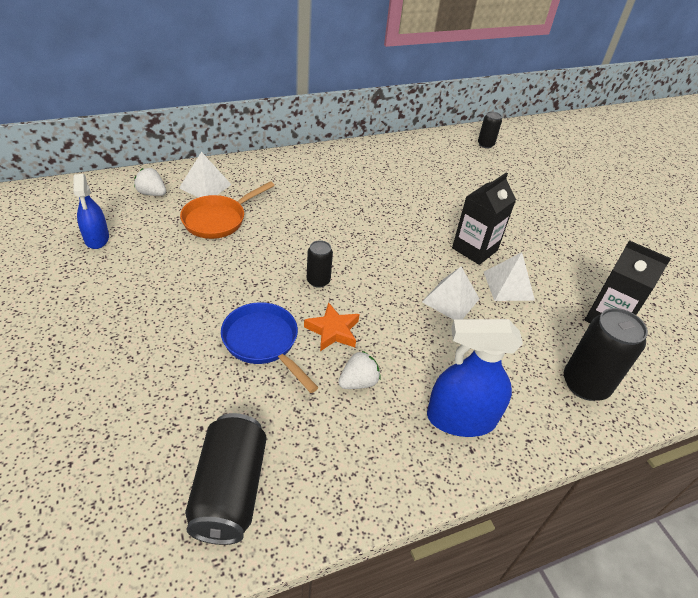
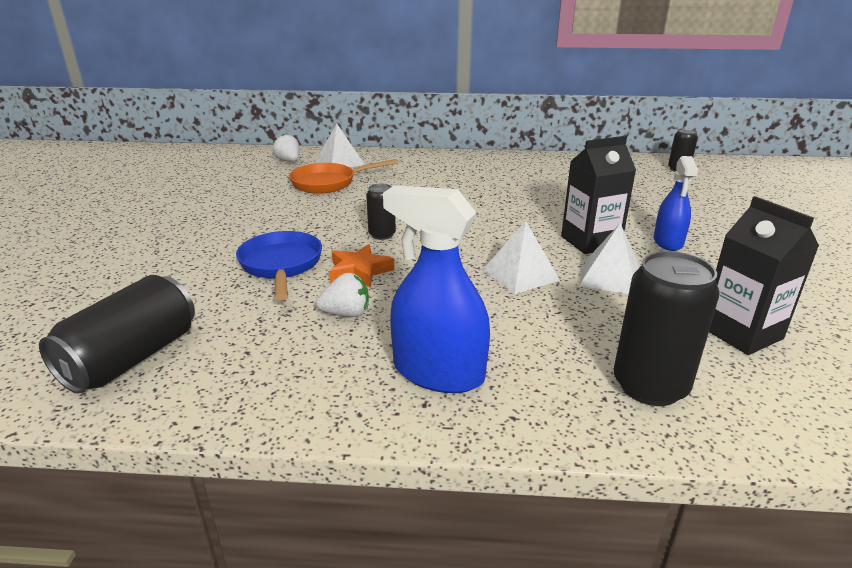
camera: 30 degrees right, 15 degrees down
blue spray bottle [73,174,109,249] -> blue spray bottle moved to [654,156,698,251]

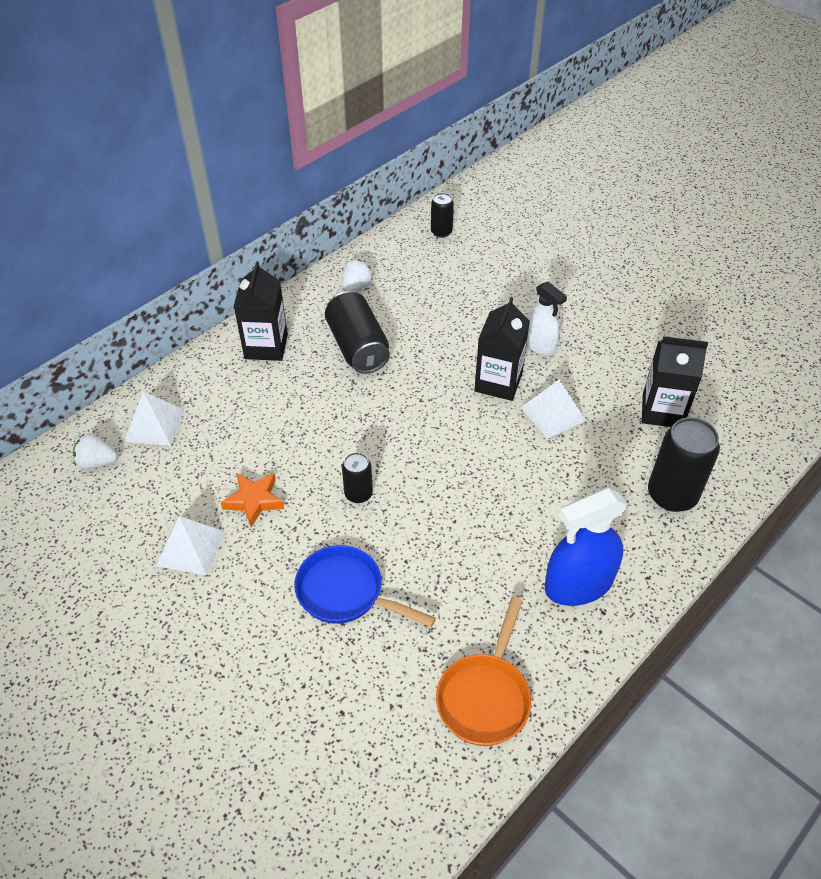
camera: 50 degrees left, 20 degrees up
black can [39,275,195,393] -> black can moved to [325,291,390,374]
orange pan [289,159,397,194] -> orange pan moved to [436,597,531,746]
white strawberry [316,273,369,317] -> white strawberry moved to [342,259,373,292]
orange star [329,244,394,288] -> orange star moved to [220,473,284,527]
white pyramid [483,221,560,294] -> white pyramid moved to [156,516,224,575]
blue spray bottle [654,156,698,251] -> white spray bottle [526,281,567,355]
none -> black carton [234,261,288,361]

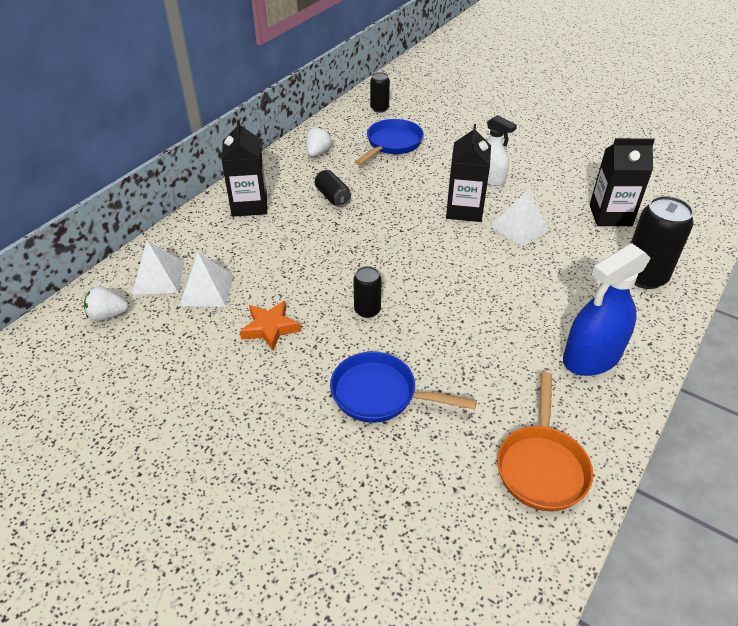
camera: 10 degrees left, 5 degrees down
white pyramid [156,516,224,575] -> white pyramid moved to [179,252,234,307]
black can [325,291,390,374] -> black can [315,170,351,207], size x0.55
none -> blue pan [355,119,424,165]

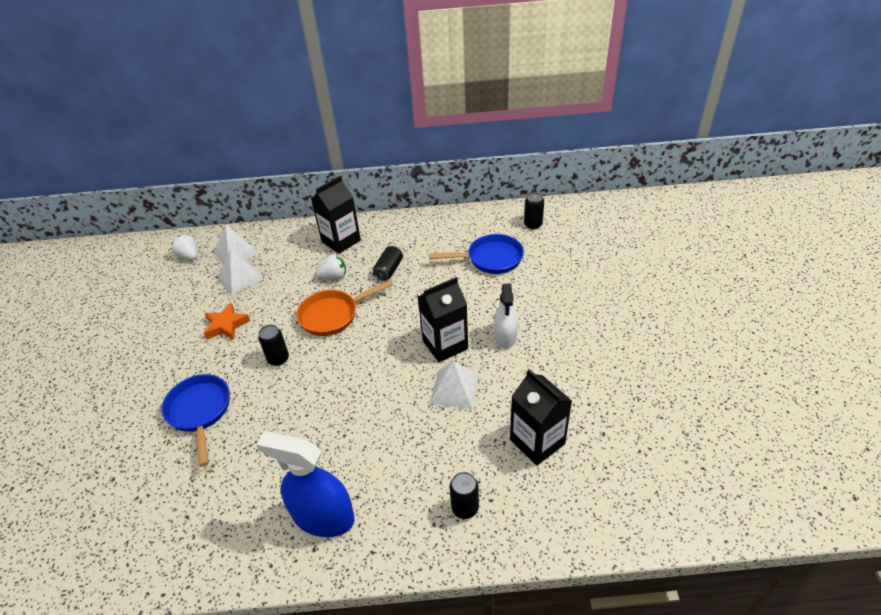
camera: 55 degrees right, 0 degrees up
white strawberry [306,127,332,157] -> white strawberry moved to [316,255,346,279]
orange pan [497,372,593,511] -> orange pan moved to [296,280,393,336]
black can [630,196,694,289] -> black can [450,472,479,519], size x0.55

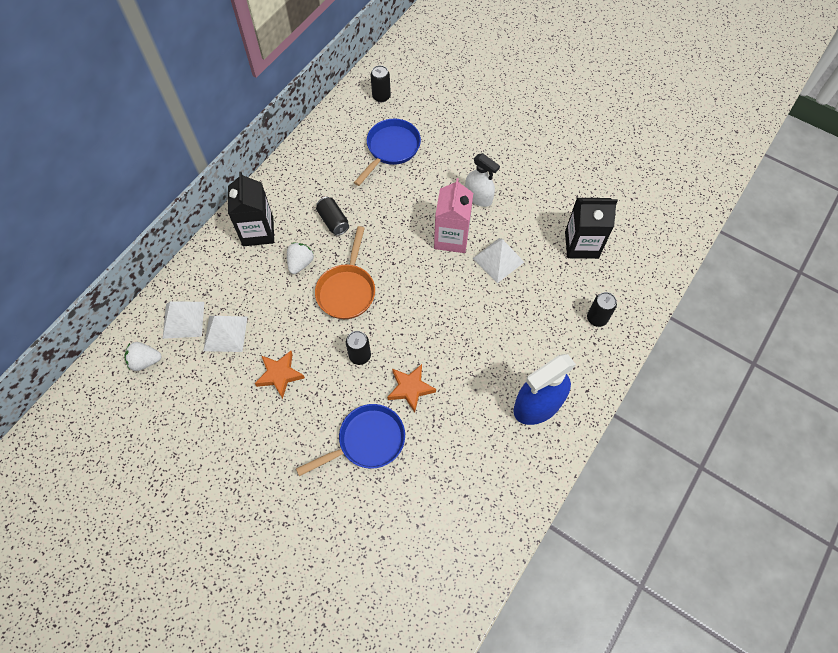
camera: 55 degrees left, 20 degrees up
blue pan [162,374,230,467] -> blue pan turned 135 degrees clockwise [296,404,405,476]
black carton [417,277,468,362] -> pink carton [434,178,473,253]
none -> orange star [387,364,436,413]

